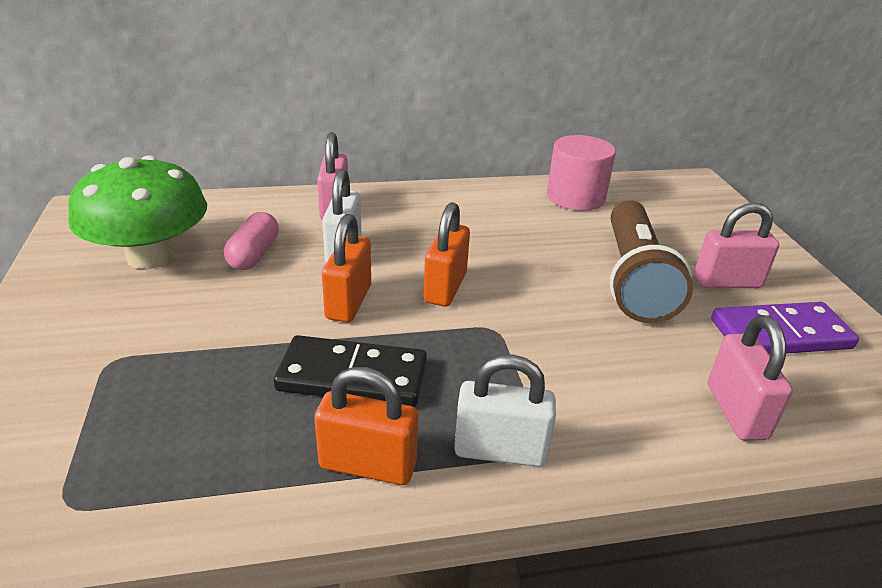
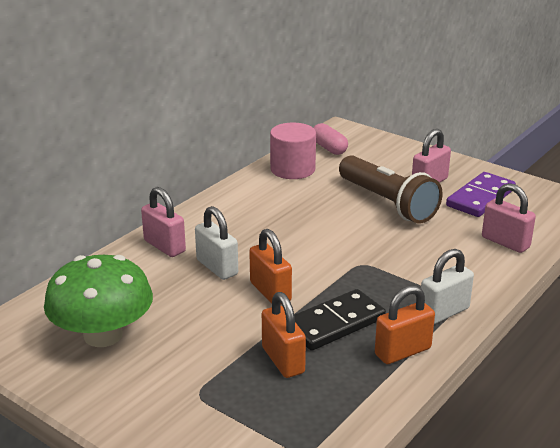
camera: 40 degrees left, 5 degrees down
pink capsule [224,212,279,270] -> pink capsule moved to [313,123,348,155]
orange padlock [423,202,470,307] -> orange padlock moved to [262,292,306,378]

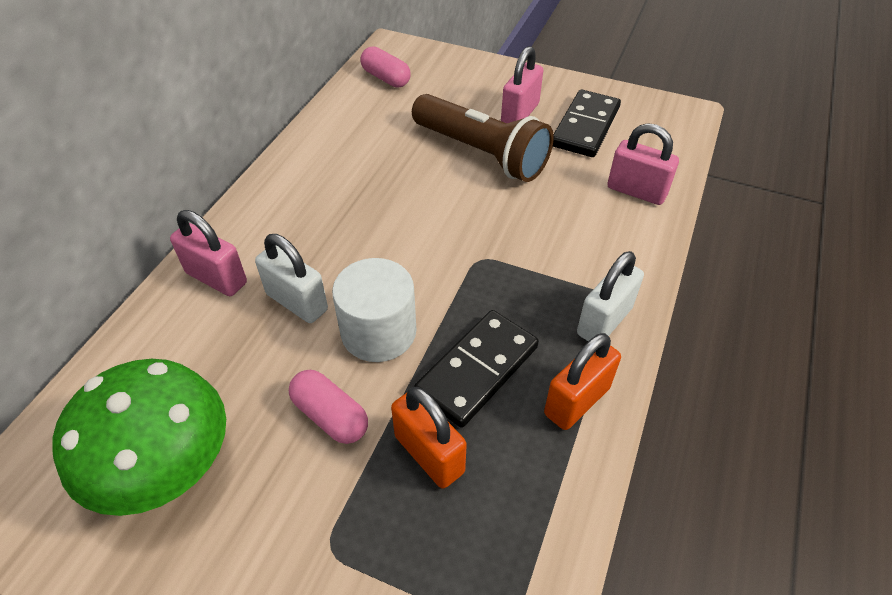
camera: 15 degrees left, 20 degrees up
orange padlock [249,229,292,303] -> white cylinder [332,258,416,362]
pink cylinder [270,123,316,179] -> none
purple domino [446,172,516,217] -> black domino [553,90,621,157]
none -> pink capsule [289,370,368,444]

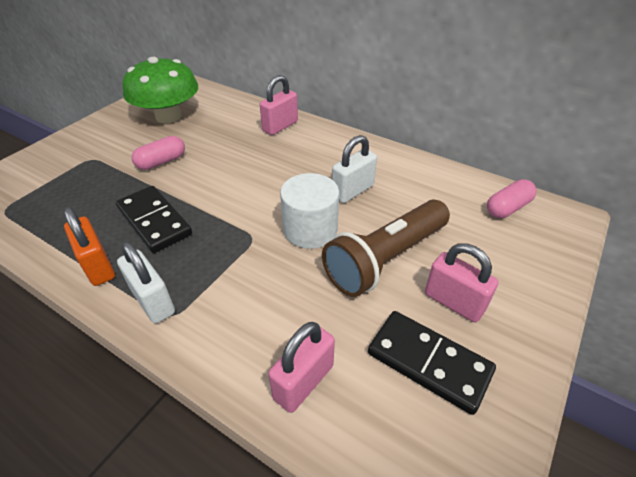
camera: 100 degrees right, 5 degrees down
white padlock [255,234,328,323] -> white padlock moved to [332,135,377,203]
white cylinder [332,258,416,362] -> white cylinder moved to [280,173,339,249]
orange padlock [391,387,467,489] -> none

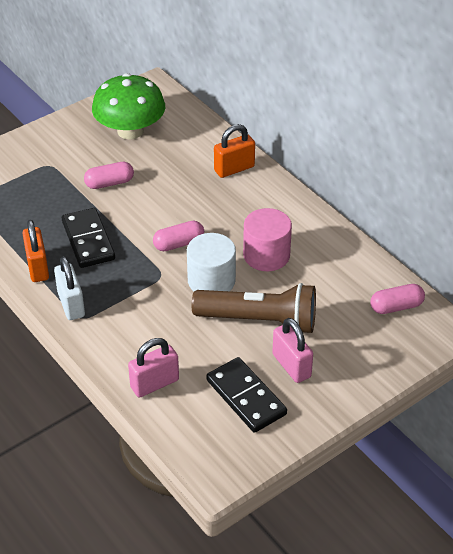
camera: 20 degrees right, 0 degrees up
pink padlock [260,75,298,135] -> orange padlock [214,124,255,178]
brown flashlight [322,200,450,297] -> brown flashlight turned 150 degrees counterclockwise [192,283,316,333]
white padlock [332,135,377,203] -> pink cylinder [243,208,292,271]
none -> pink capsule [153,221,204,251]

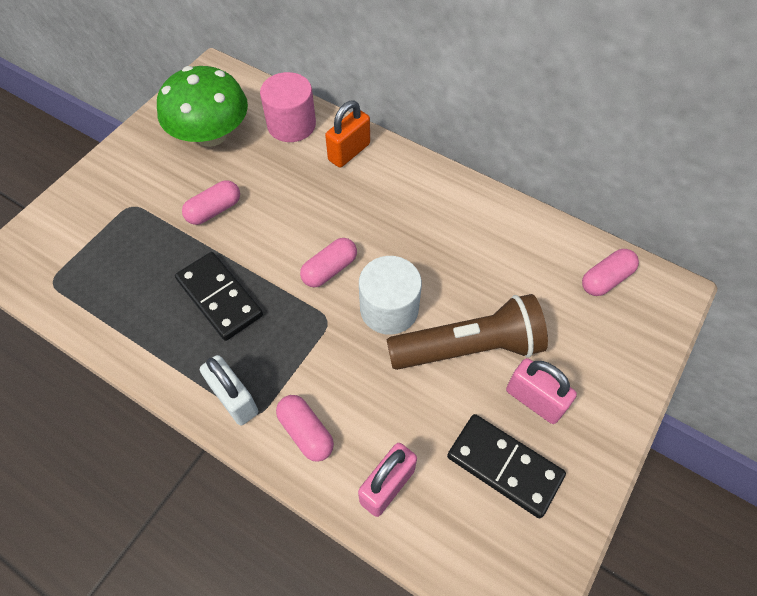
camera: 20 degrees left, 15 degrees up
orange padlock [22,220,49,282] -> none
pink cylinder [243,208,292,271] -> pink cylinder moved to [260,72,316,142]
none -> pink capsule [276,395,334,462]

